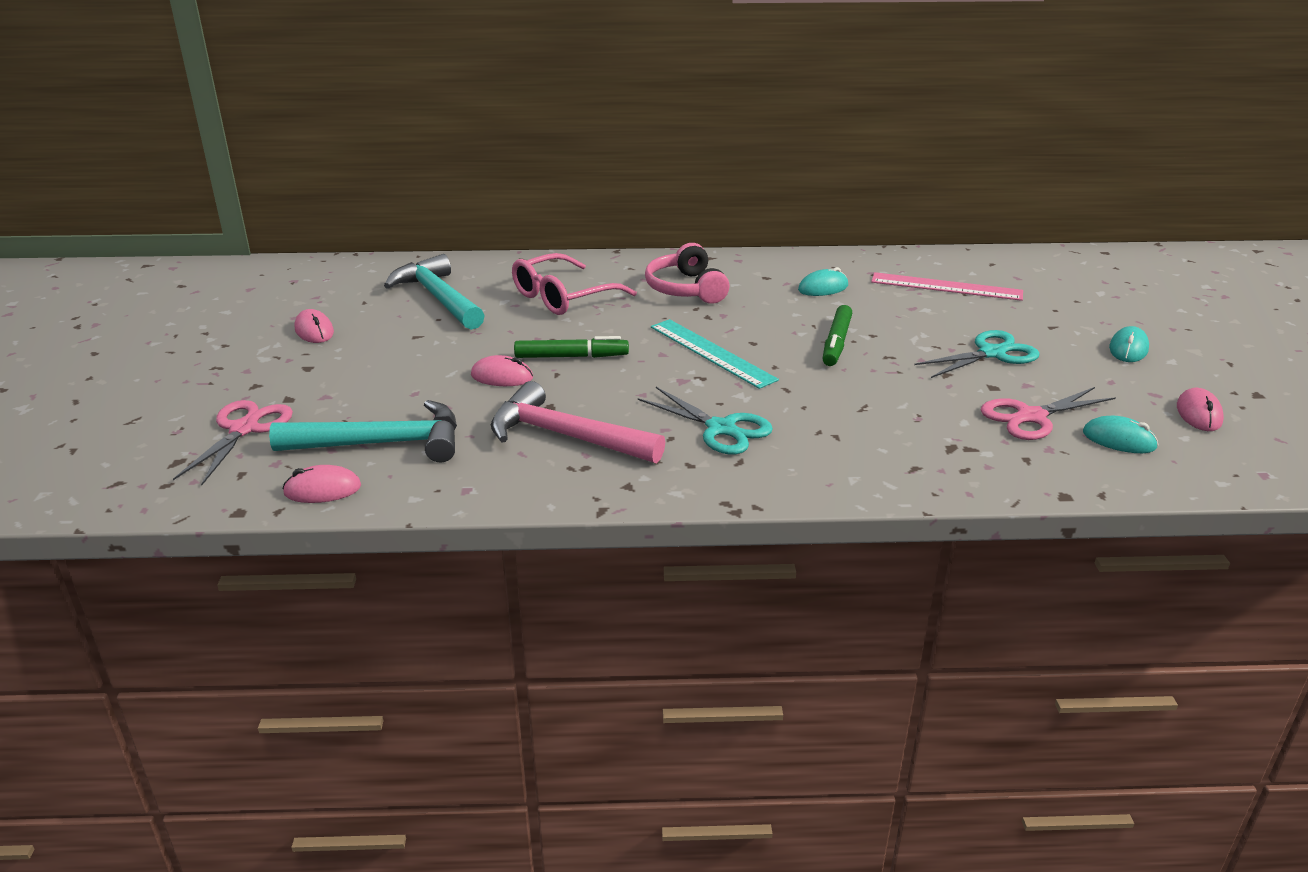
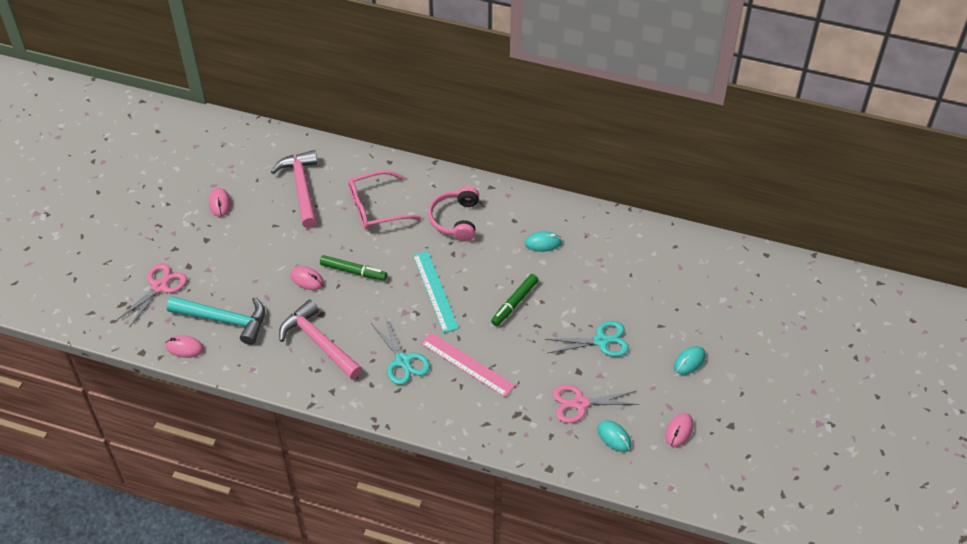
camera: 20 degrees right, 20 degrees up
turquoise hammer [384,254,485,330] -> pink hammer [271,150,318,228]
pink ruler [871,272,1023,301] -> pink ruler moved to [421,333,515,397]

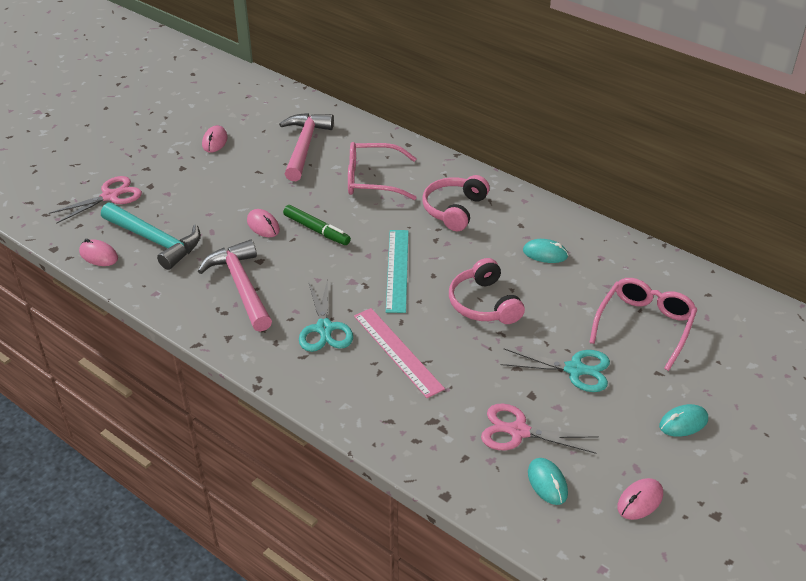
camera: 20 degrees right, 10 degrees down
green marker [491,274,538,326] -> pink headphones [449,258,525,324]
none -> pink glasses [589,278,697,371]

